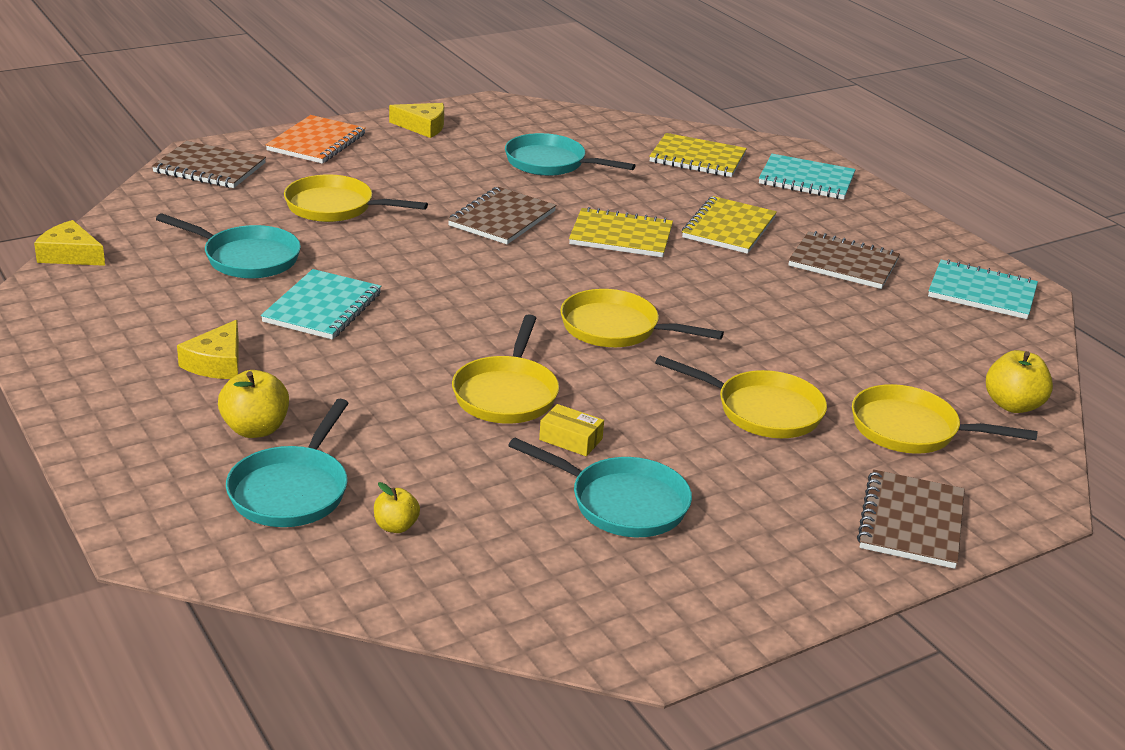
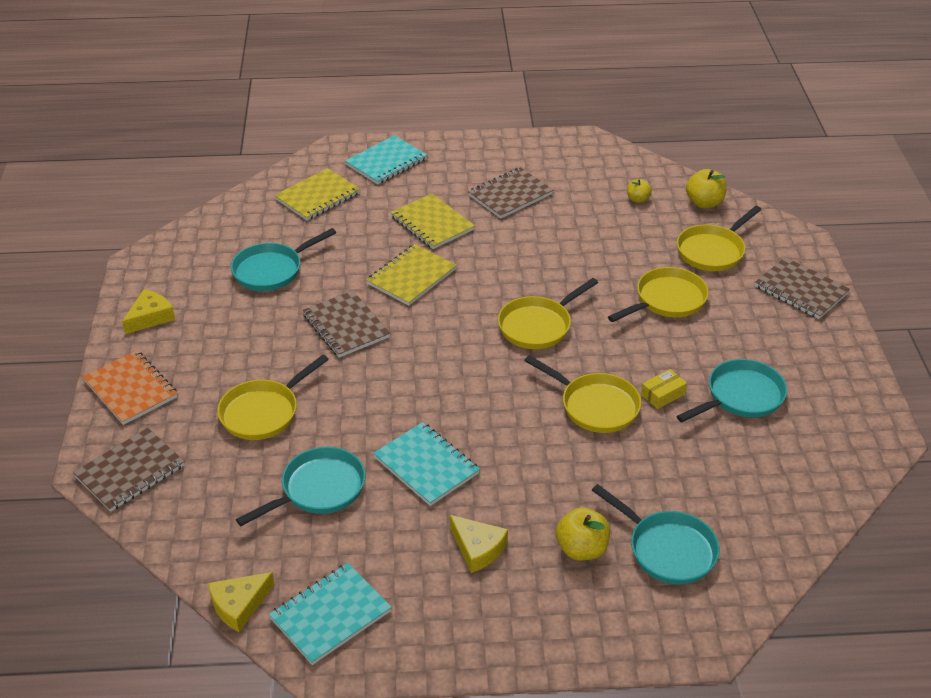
camera: 60 degrees left, 10 degrees up
yellow apple [374,482,420,533] -> yellow apple moved to [627,179,652,203]
turquoise notebook [928,259,1038,319] -> turquoise notebook moved to [269,563,392,665]

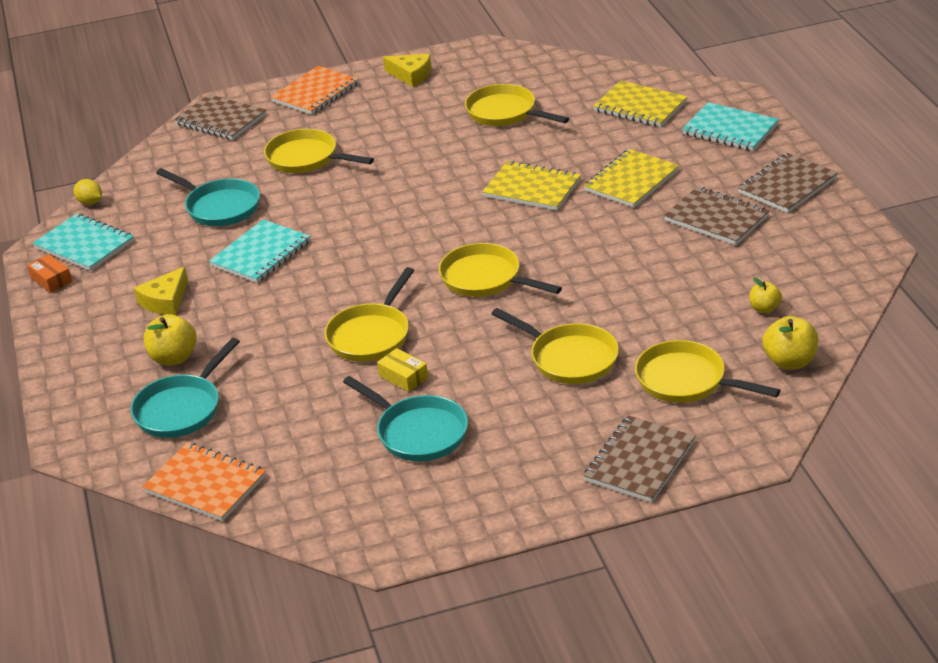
camera: 80 degrees right, 5 degrees down
yellow cheese [208,572,274,632] -> yellow lemon [74,179,102,205]
turquoise pan [231,228,336,291] -> yellow pan [465,84,569,126]
brown notebook [302,291,390,358] -> brown notebook moved to [738,153,838,213]
none -> orange box [27,254,72,293]
none -> orange notebook [142,442,266,521]

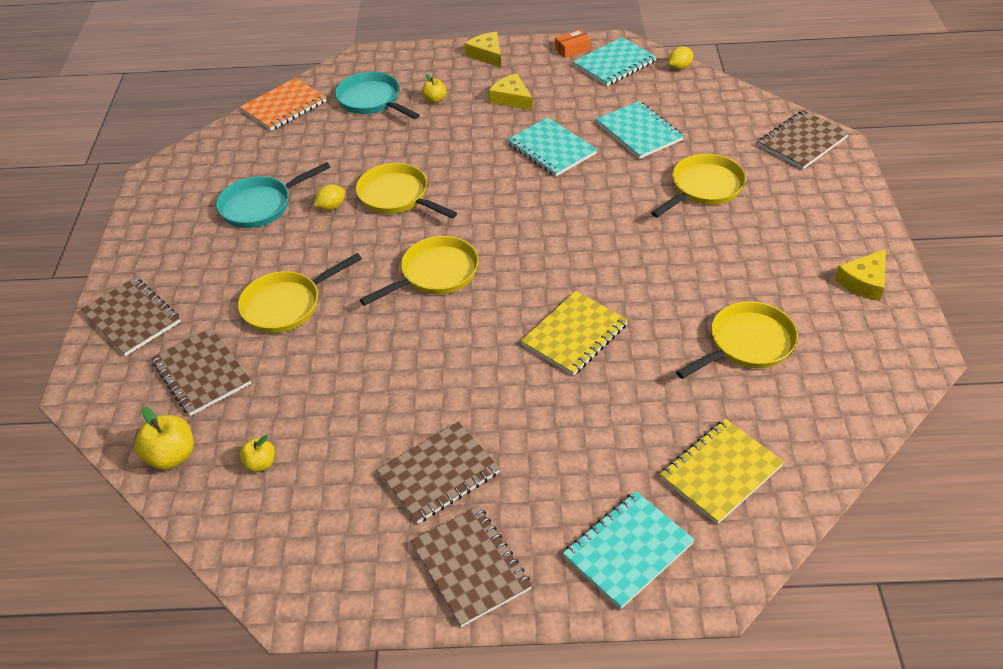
camera: 105 degrees right, 10 degrees up
yellow apple [144,314,197,365] -> yellow apple [422,74,446,103], size x0.61
turquoise pan [156,168,260,226] -> turquoise notebook [596,101,684,159]
orange notebook [271,66,359,115] -> none
yellow box [377,348,428,392] -> yellow lemon [314,184,345,210]
yellow notebook [584,149,680,207] -> none
yellow pan [635,340,781,403] -> brown notebook [151,327,251,416]
none -> yellow cheese [464,32,501,68]

